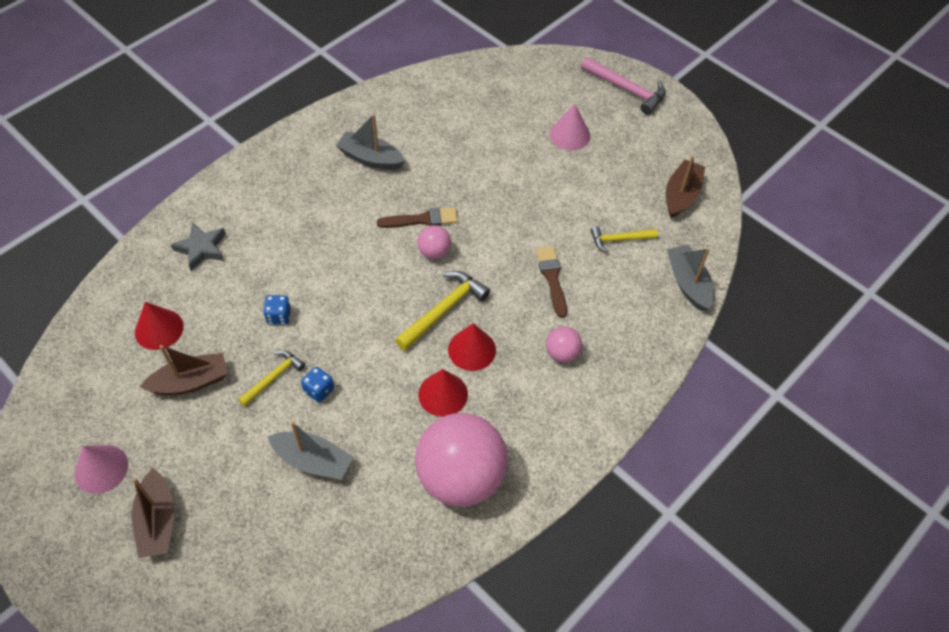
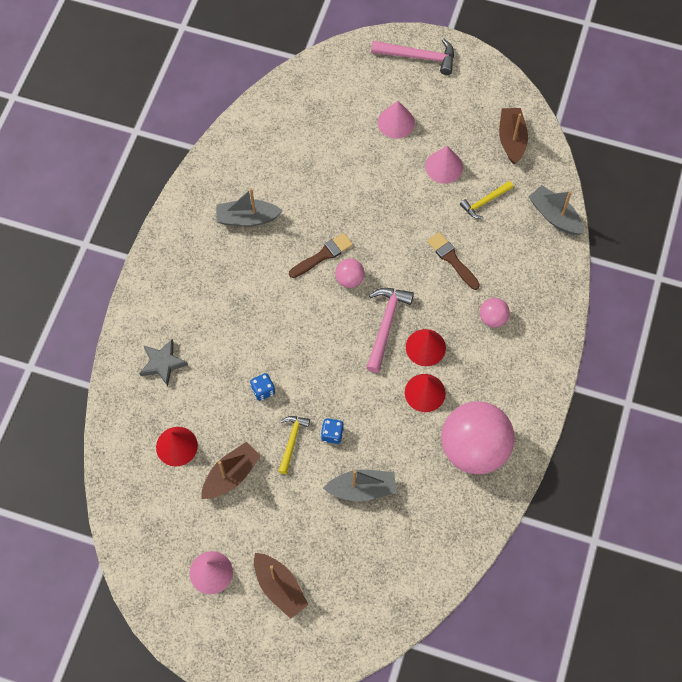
camera: 25 degrees left, 10 degrees up
yellow hammer [395,271,490,351] -> pink hammer [366,288,414,373]
none -> pink cone [425,146,463,184]

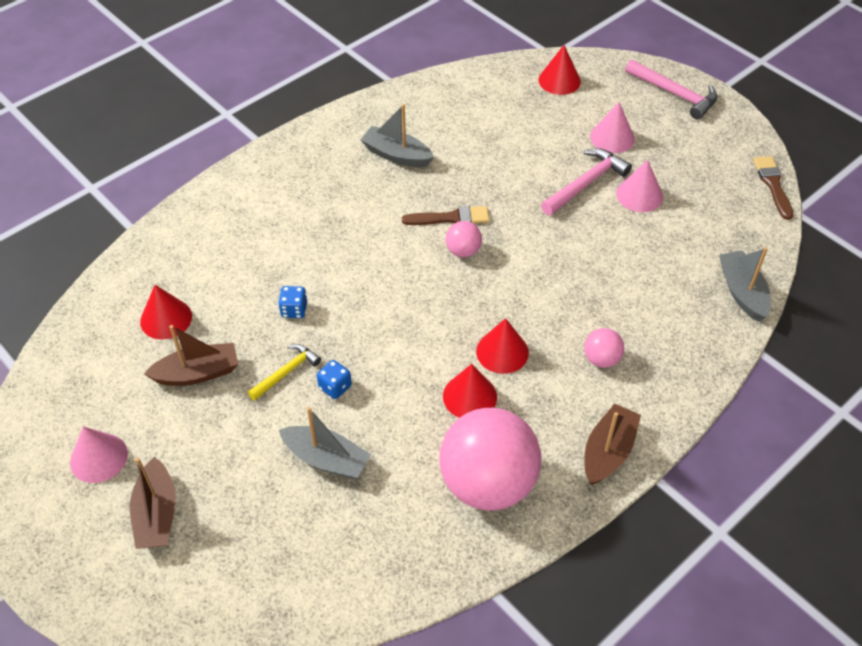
camera: 30 degrees right, 15 degrees down
grey star [139,339,188,386] -> none
pink hammer [366,288,414,373] -> pink hammer moved to [541,148,632,215]
brown brush [427,232,480,290] -> brown brush moved to [754,156,793,220]
yellow hammer [460,181,513,219] -> none
brown boat [499,108,528,164] -> brown boat moved to [584,404,641,485]
none -> red cone [538,45,581,95]

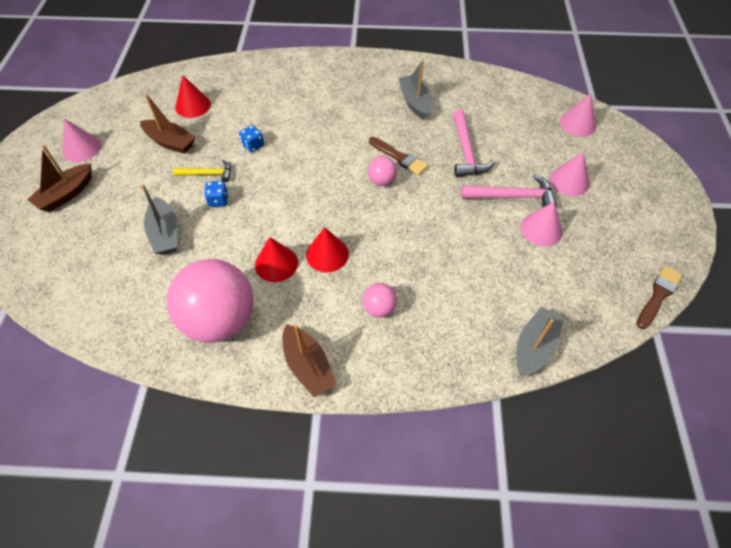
camera: 45 degrees right, 5 degrees up
red cone [538,45,581,95] -> pink cone [560,94,596,137]
brown boat [584,404,641,485] -> brown boat turned 75 degrees clockwise [282,324,337,397]
pink hammer [625,59,718,120] -> pink hammer moved to [453,109,495,177]

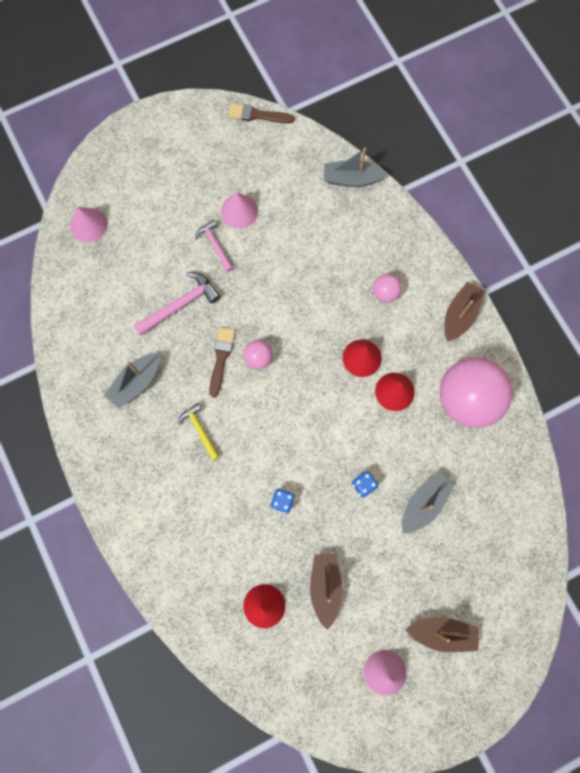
camera: 120 degrees left, 20 degrees up
yellow hammer [173,160,231,182] -> yellow hammer moved to [178,403,220,461]
pink hammer [461,174,557,207] -> pink hammer [195,220,233,272], size x0.64
pink cone [550,152,590,196] -> none

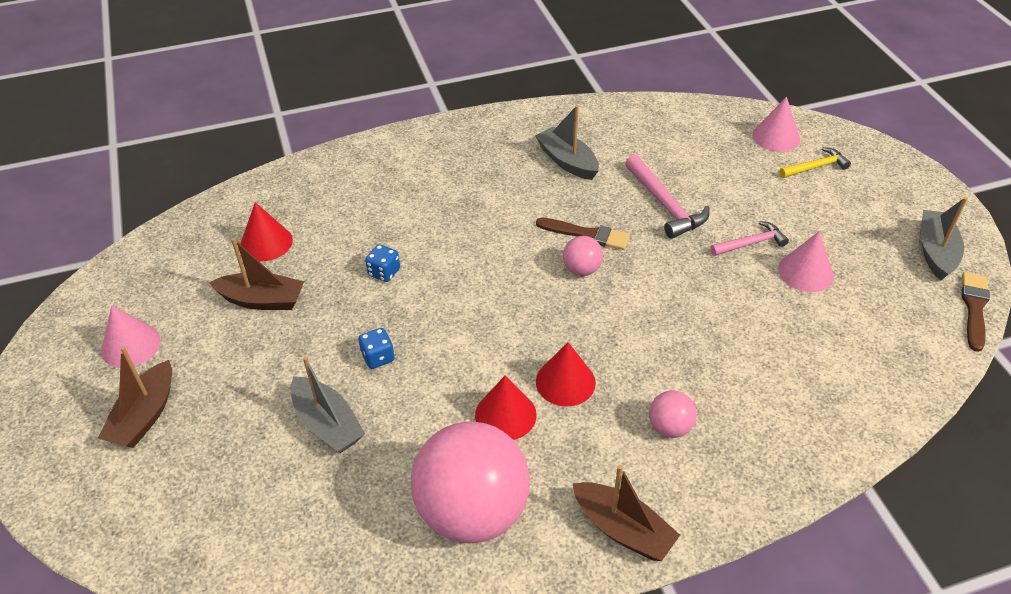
camera: 100 degrees right, 30 degrees down
yellow hammer [178,403,220,461] -> yellow hammer moved to [780,147,851,178]
grey boat [324,148,388,187] -> grey boat moved to [921,197,968,281]

